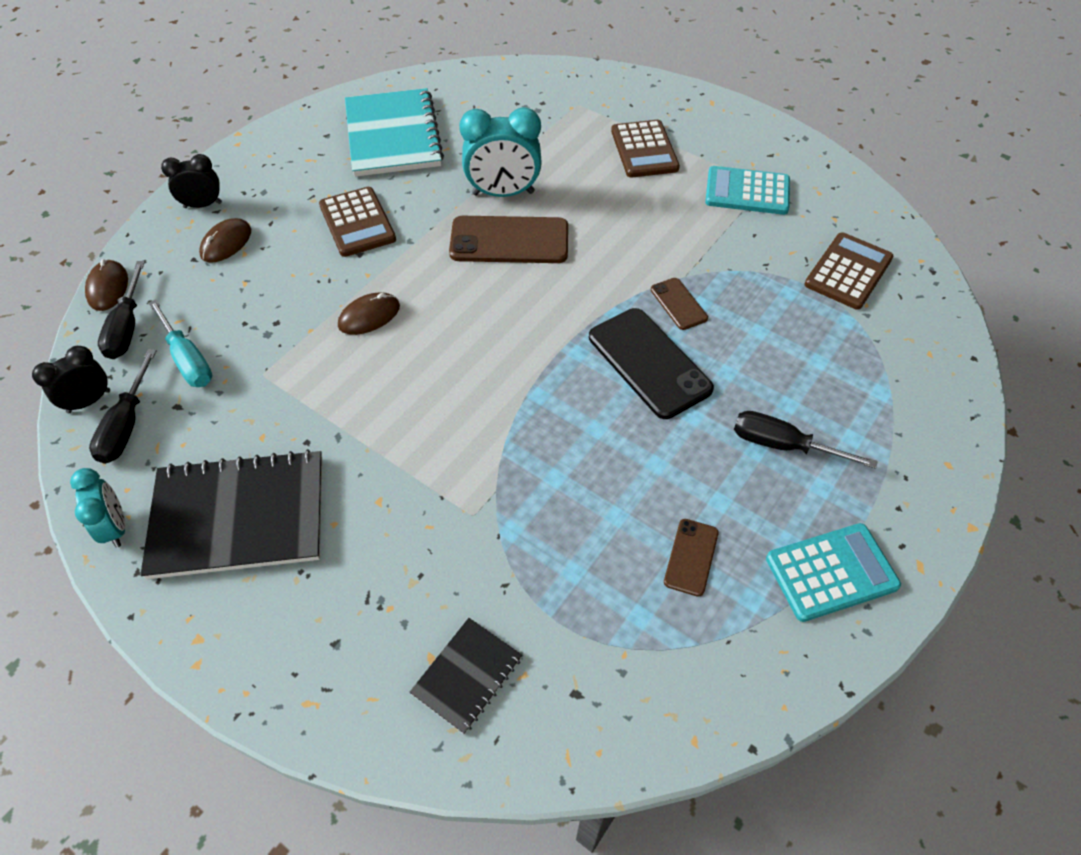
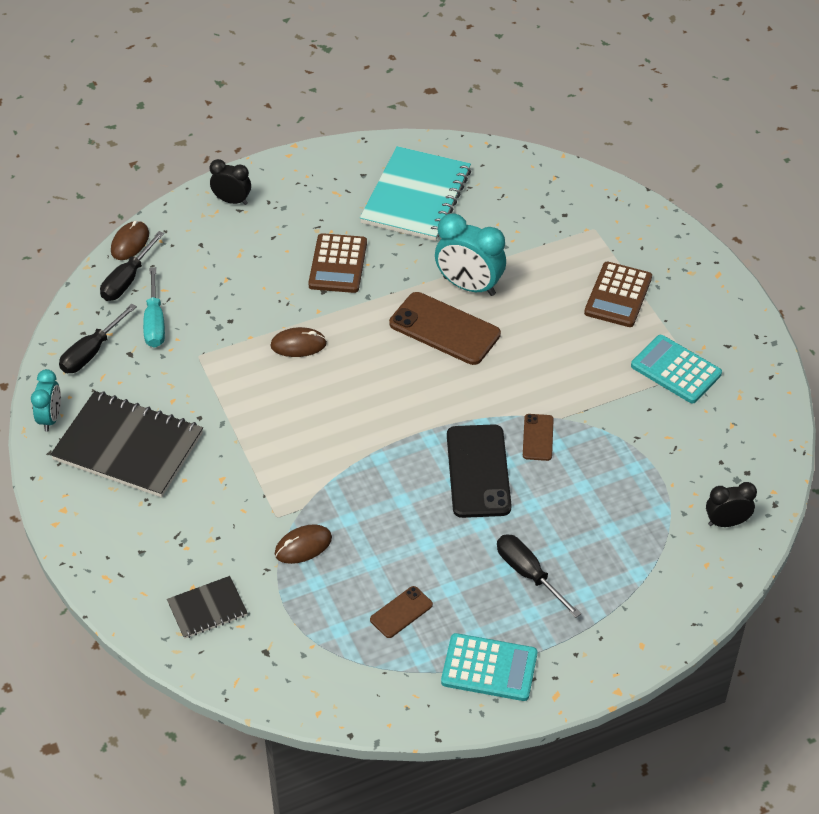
camera: 30 degrees right, 5 degrees down
black clock [32,346,110,413] -> black clock moved to [706,482,757,527]
brown mouse [199,218,251,263] -> brown mouse moved to [275,524,332,564]
brown calculator [805,232,893,310] -> none

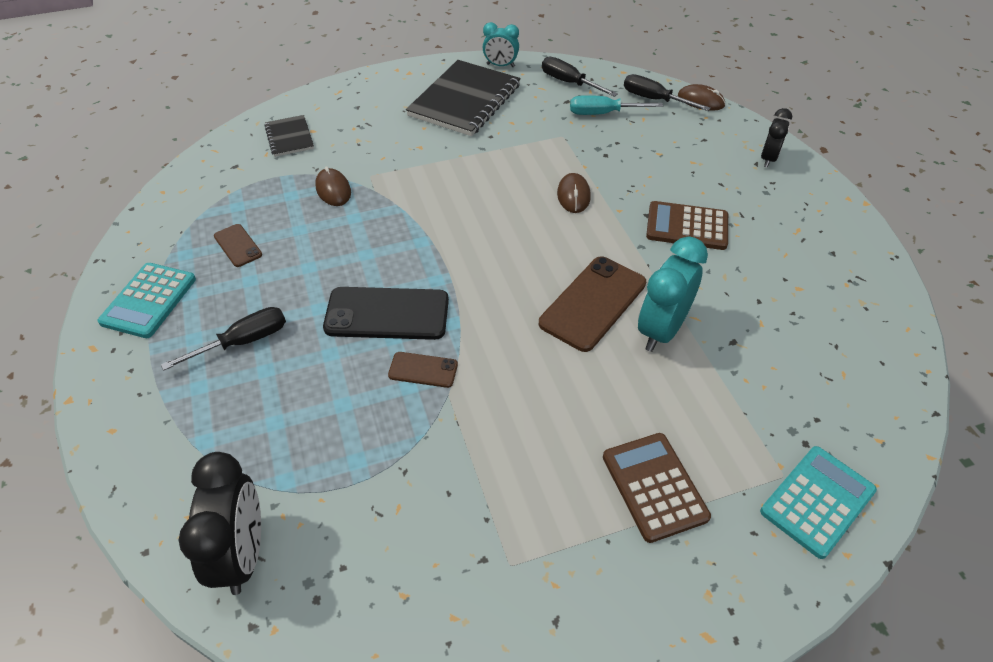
camera: 95 degrees right, 0 degrees up
turquoise notebook [360,146,471,241] -> none
brown calculator [584,262,652,327] -> brown calculator turned 45 degrees clockwise [603,433,711,543]
turquoise calculator [631,335,722,403] -> turquoise calculator moved to [760,446,877,559]
black clock [706,482,757,527] -> black clock [178,452,261,595], size x1.66

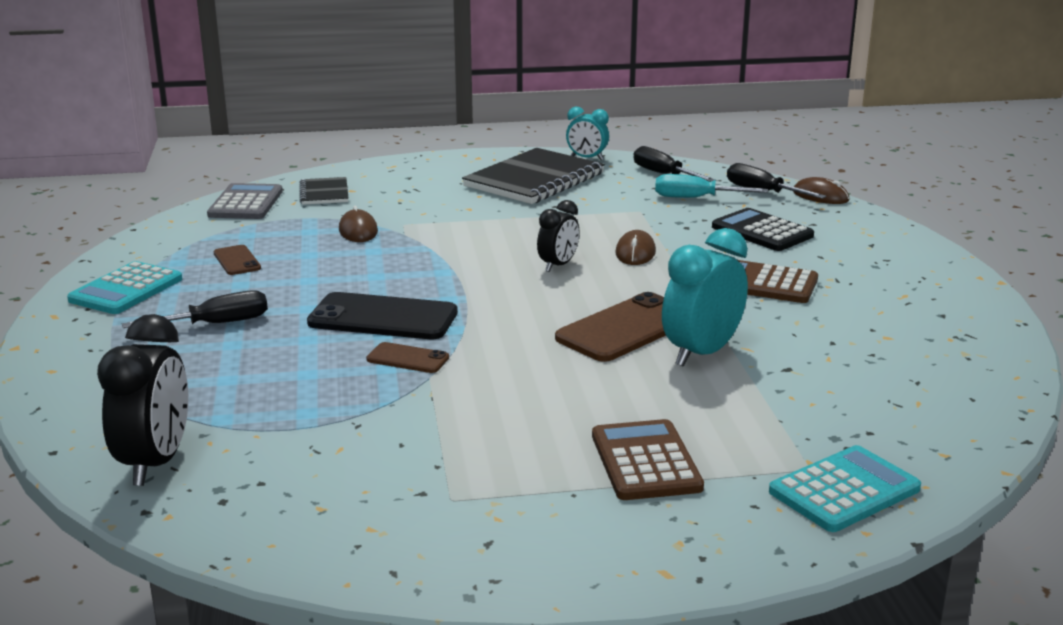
camera: 10 degrees right, 25 degrees down
black clock [761,108,792,168] -> black clock moved to [537,200,579,272]
none -> grey calculator [207,183,283,219]
none -> black calculator [712,208,814,251]

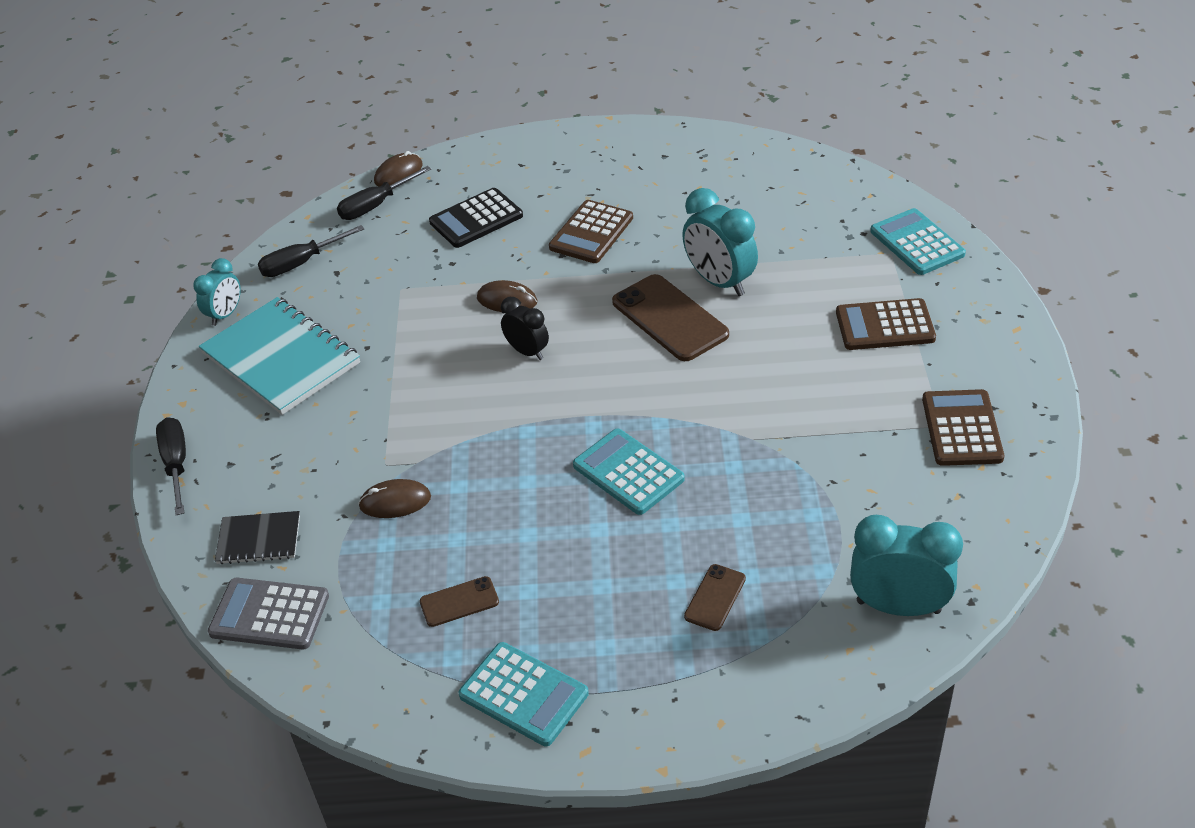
camera: 80 degrees left, 20 degrees up
black clock [97,314,188,486] -> turquoise clock [850,515,963,616]
black screwdriver [122,290,268,328] -> black screwdriver moved to [156,417,186,515]
black phone [307,292,458,339] -> turquoise calculator [573,429,685,515]
brown phone [366,342,449,373] -> brown phone moved to [684,564,746,631]
black notebook [462,148,605,204] -> turquoise notebook [199,297,360,415]
turquoise screwdriver [655,174,768,198] -> none
none -> brown calculator [922,389,1004,466]

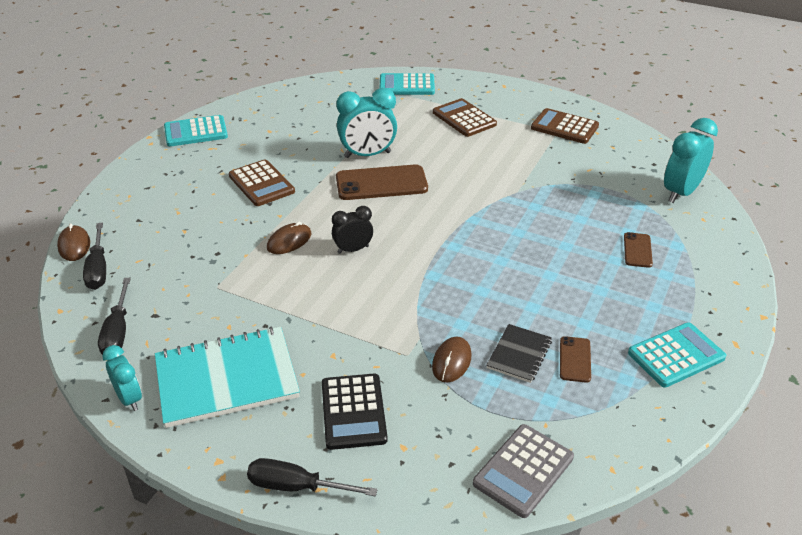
camera: 65 degrees left, 5 degrees down
black notebook [215,511,300,565] -> black notebook moved to [486,324,552,383]
black calculator [429,188,523,248] -> black calculator moved to [322,374,388,450]
turquoise calculator [573,429,685,515] -> turquoise calculator moved to [164,115,228,147]
brown phone [684,564,746,631] -> brown phone turned 45 degrees clockwise [624,232,653,268]
brown calculator [836,298,936,350] -> brown calculator turned 120 degrees clockwise [433,98,497,137]

